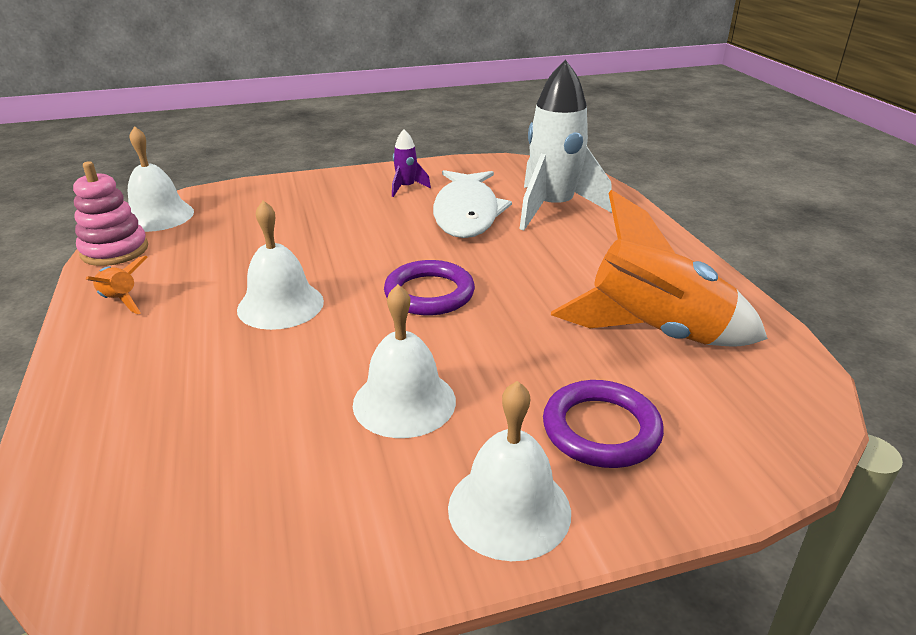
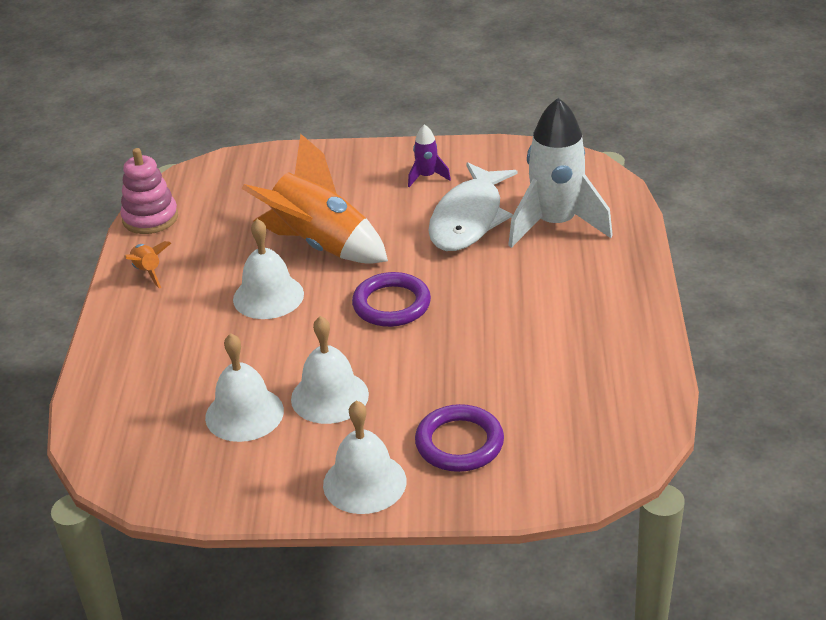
camera: 20 degrees right, 5 degrees up
white bell [128,126,194,232] -> white bell moved to [205,333,284,442]
orange rocket [551,190,768,347] -> orange rocket moved to [241,134,388,264]

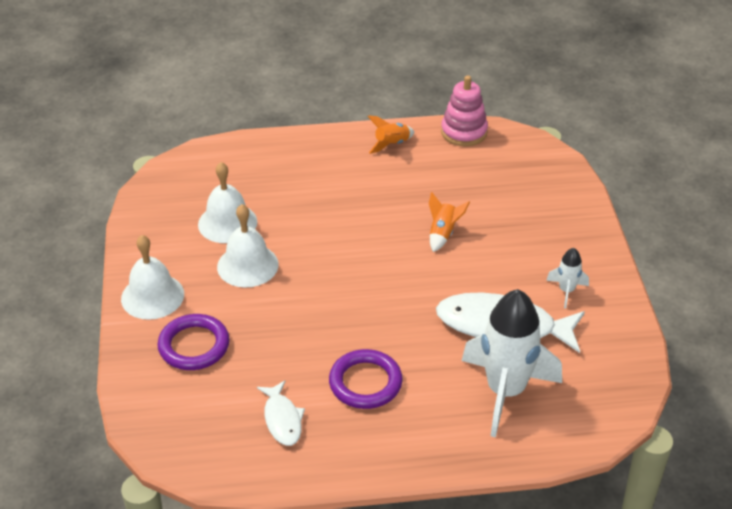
camera: 80 degrees right, 5 degrees up
white bell [233,219,304,319] -> none
orange rocket [241,134,388,264] -> orange rocket [429,192,470,252], size x0.44
purple ring [352,272,431,327] -> purple ring moved to [329,349,403,409]
purple rocket [408,124,451,187] -> white rocket [546,248,589,308]
none -> white fish [257,380,305,446]

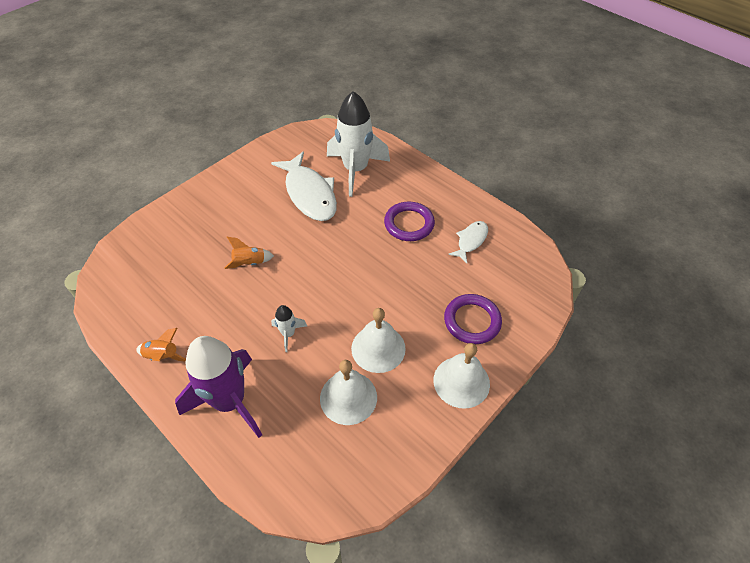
camera: 130 degrees left, 10 degrees up
pink stacking toy [441,75,488,146] -> none
white rocket [546,248,589,308] -> white rocket moved to [271,305,307,352]
none -> purple rocket [175,336,262,438]

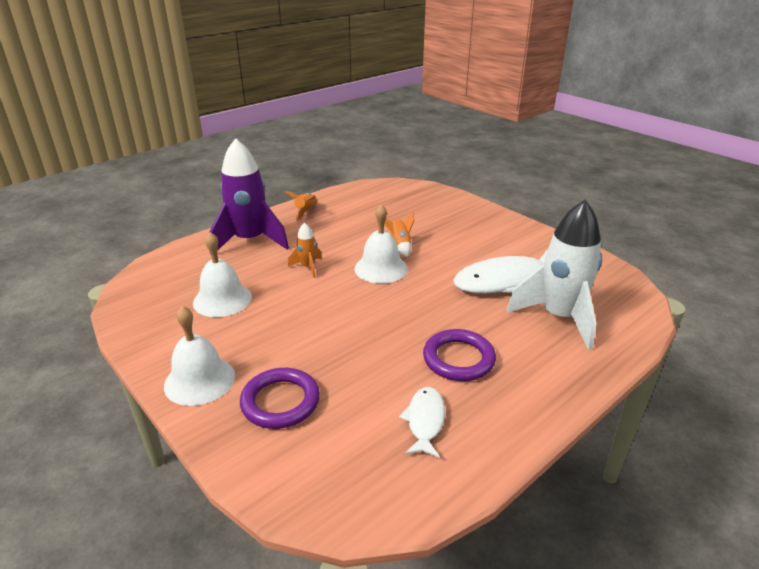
camera: 95 degrees right, 20 degrees down
white rocket [271,305,307,352] -> orange rocket [288,223,322,278]
white bell [351,308,406,373] -> white bell moved to [355,204,408,283]
white fish [448,221,488,263] -> white fish turned 120 degrees counterclockwise [399,387,445,458]

